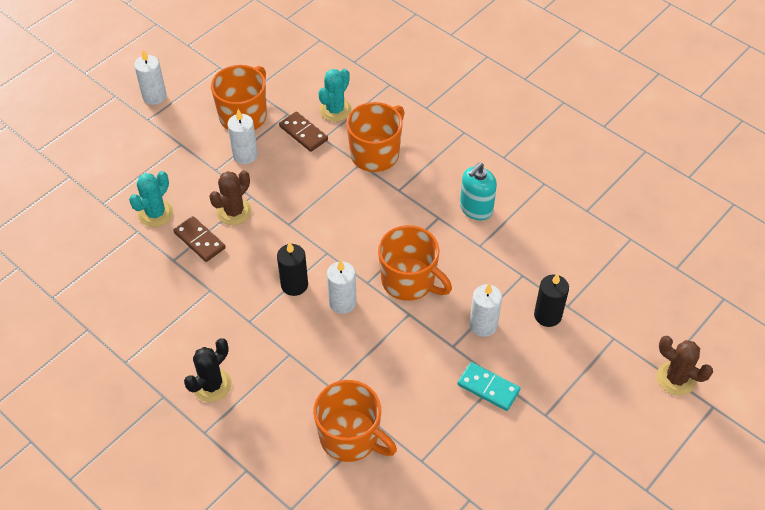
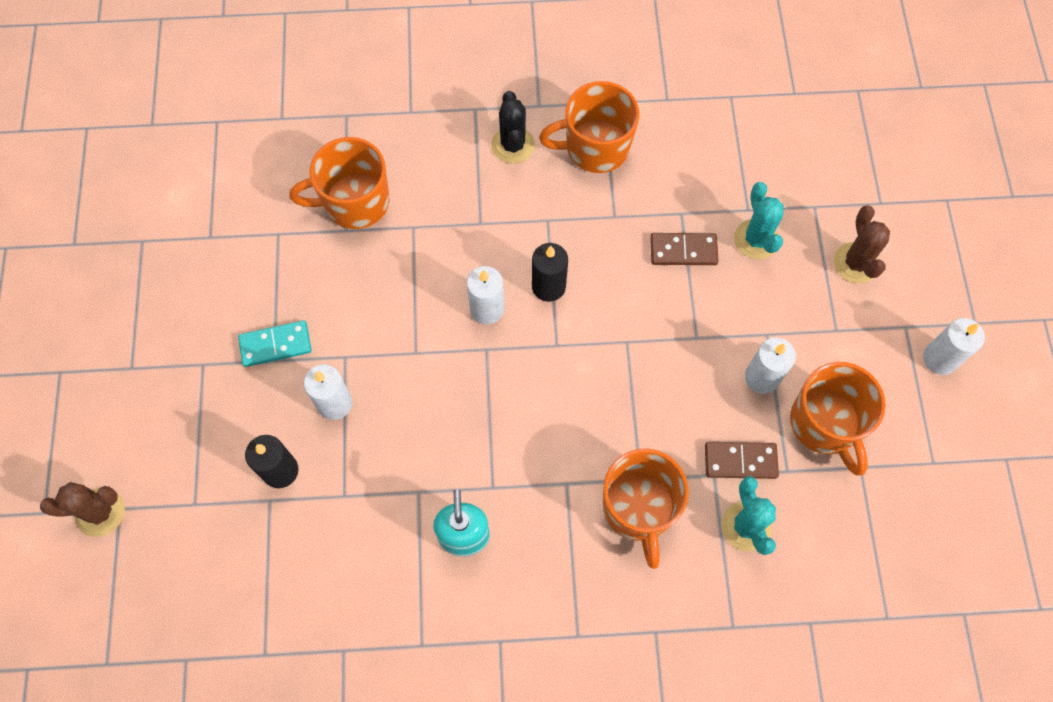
camera: 135 degrees right, 15 degrees up
brown cactus [209,170,252,225] -> brown cactus moved to [834,205,890,283]
orange mug [378,225,452,301] -> orange mug moved to [539,81,640,173]

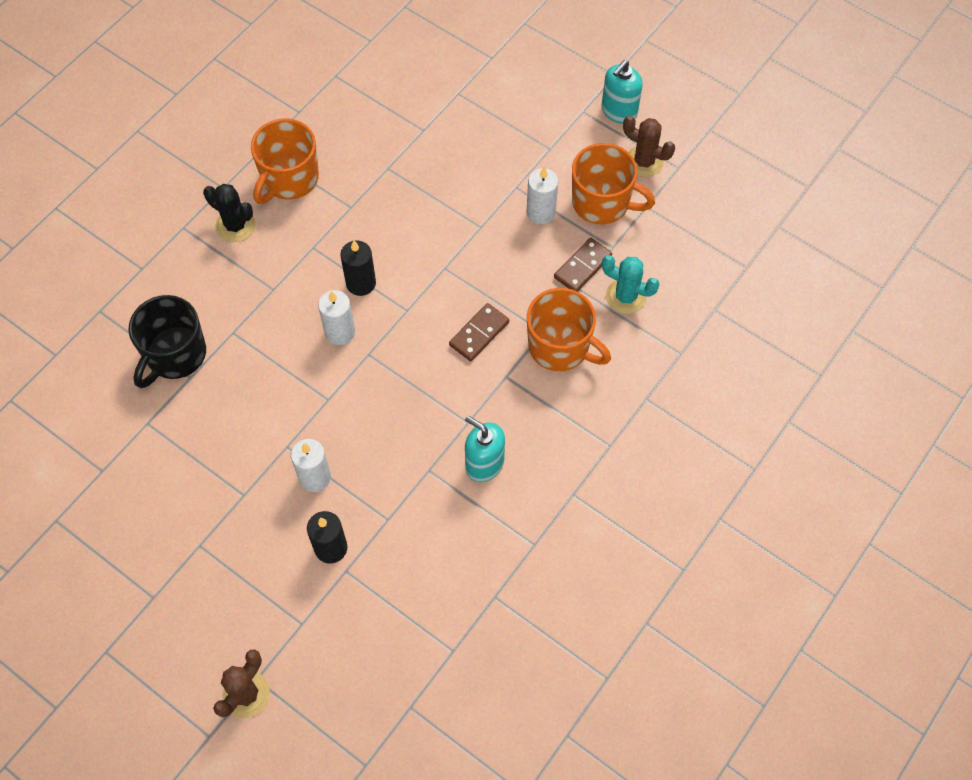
camera: 50 degrees left, 5 degrees down
turquoise domino [238,320,312,367] -> none
orange mug [289,137,390,229] -> black mug [129,295,206,388]
brown domino [650,233,719,265] -> brown domino moved to [449,303,509,361]
turquoise cactus [734,182,784,260] -> none
brown cactus [834,205,890,283] -> brown cactus moved to [623,116,675,177]
white candle [923,318,985,375] -> turquoise soap dispenser [602,60,643,124]

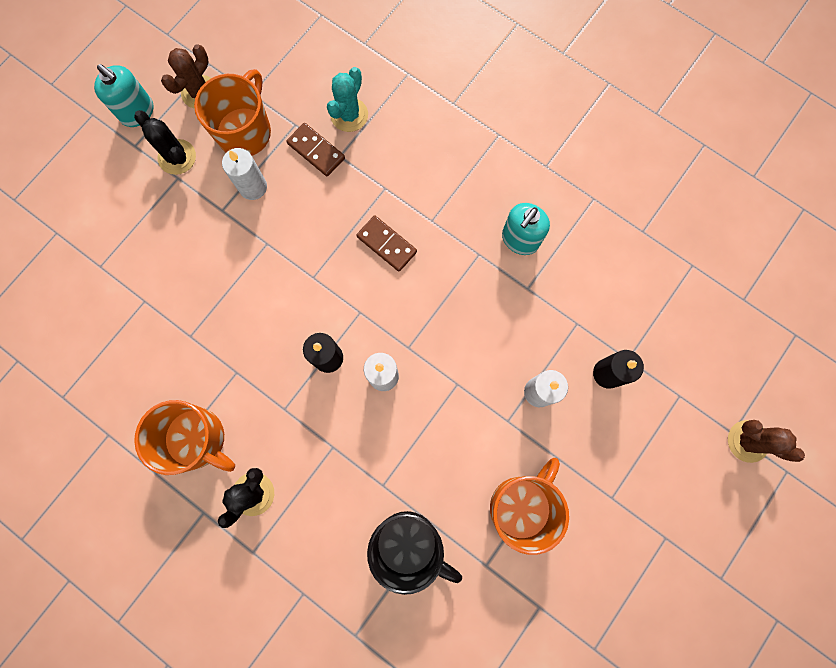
camera: 90 degrees left, 15 degrees up
orange mug [527,288,611,371] -> orange mug moved to [490,458,569,555]
none -> black cactus [134,111,196,175]

